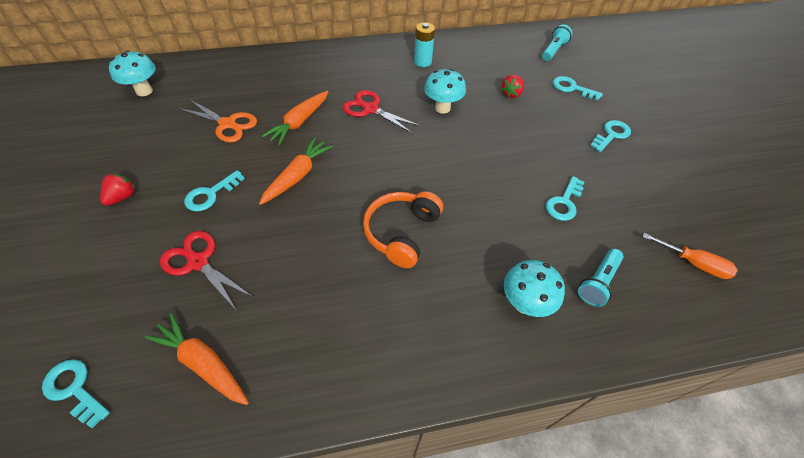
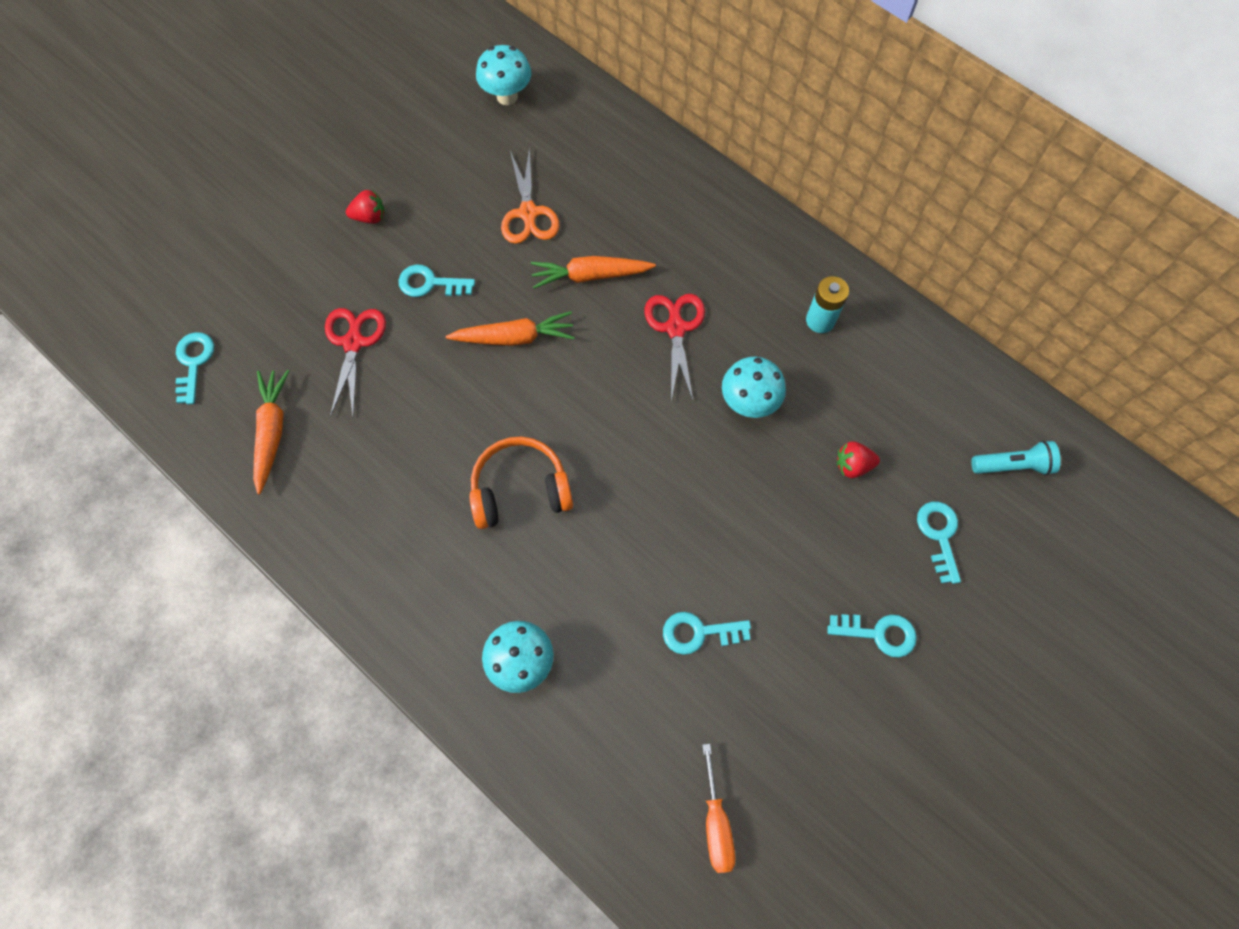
camera: 55 degrees right, 15 degrees up
turquoise flashlight [578,249,624,307] -> none

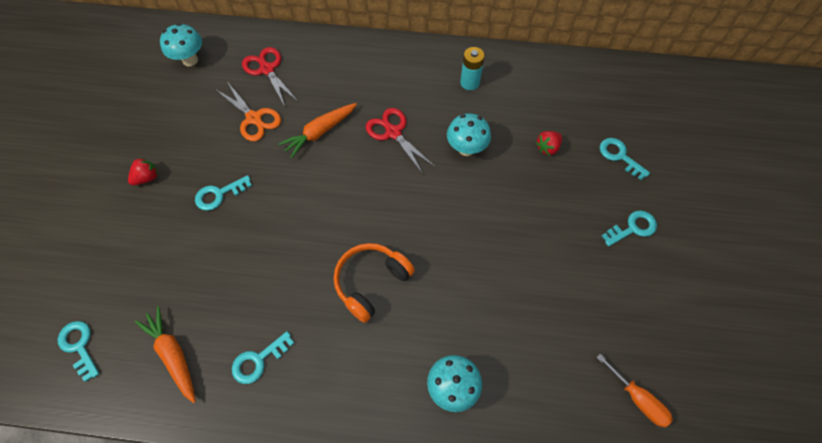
camera: 35 degrees left, 5 degrees down
red scissors [325,308,386,417] -> red scissors moved to [242,47,298,106]
orange carrot [446,311,575,346] -> none
turquoise key [663,612,751,655] -> turquoise key moved to [232,331,294,384]
turquoise flashlight [971,441,1061,475] -> none

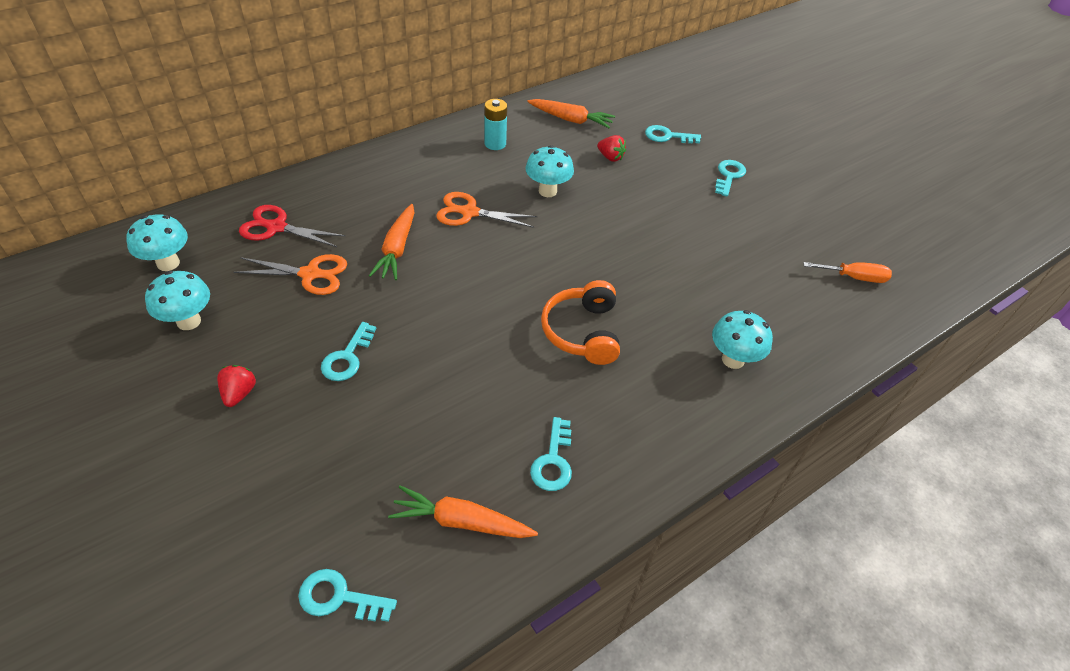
camera: 45 degrees left, 15 degrees down
red scissors [366,108,435,174] -> orange scissors [436,192,537,228]
red strawberry [536,131,562,155] -> red strawberry turned 60 degrees counterclockwise [597,135,626,162]
none -> turquoise mushroom [145,271,210,330]
none -> orange carrot [527,99,615,128]

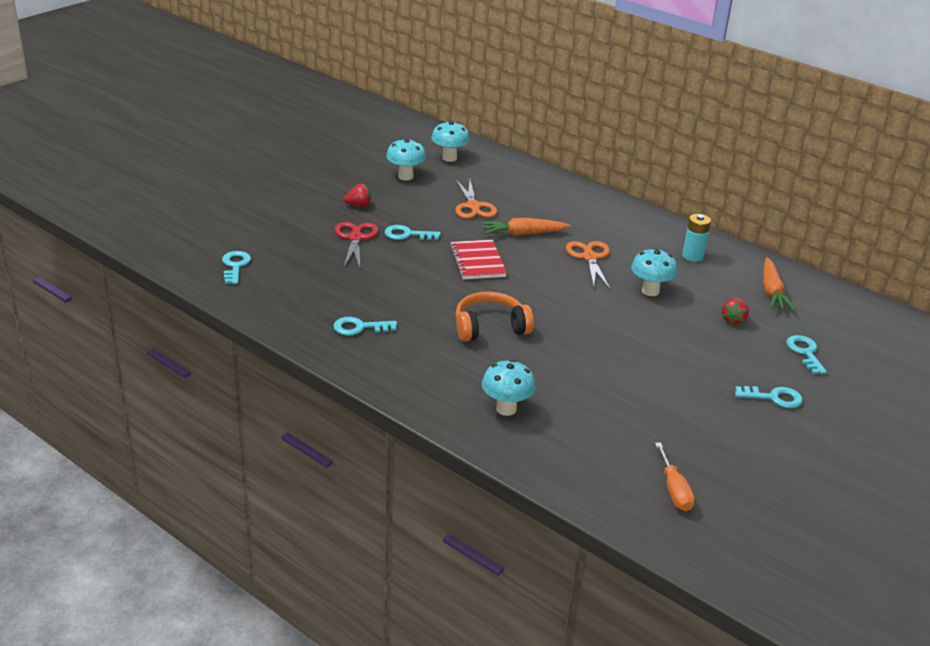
camera: 75 degrees right, 15 degrees down
red scissors [239,205,345,247] -> red scissors moved to [334,222,378,267]
orange carrot [388,485,538,538] -> none
none -> red notebook [450,240,507,279]

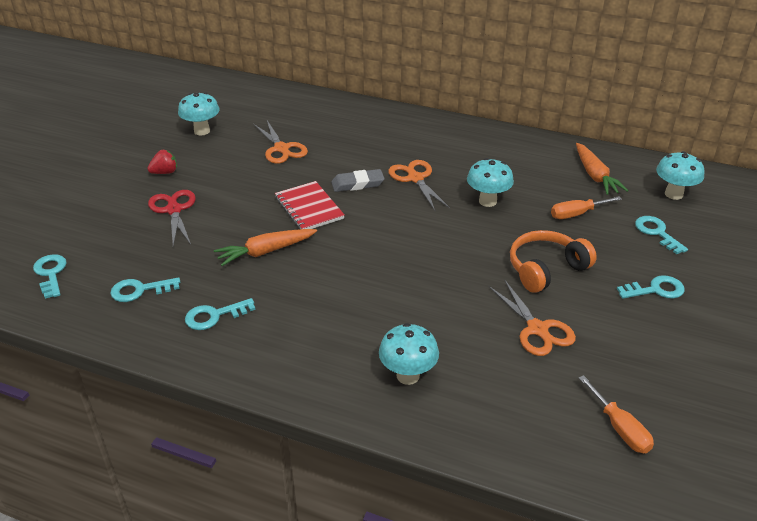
camera: 15 degrees left, 5 degrees up
turquoise key [384,225,441,240] -> turquoise key moved to [110,277,180,302]
turquoise mushroom [431,121,470,162] -> turquoise mushroom moved to [656,151,705,200]
orange headphones [455,292,534,342] -> orange headphones moved to [510,230,597,293]
orange carrot [481,218,571,236] -> orange carrot moved to [214,229,317,266]
turquoise battery [682,214,711,262] -> none
red strawberry [721,298,749,325] -> orange screwdriver [551,196,622,219]
none -> grey eraser [331,169,385,192]
none -> orange scissors [488,279,576,356]

